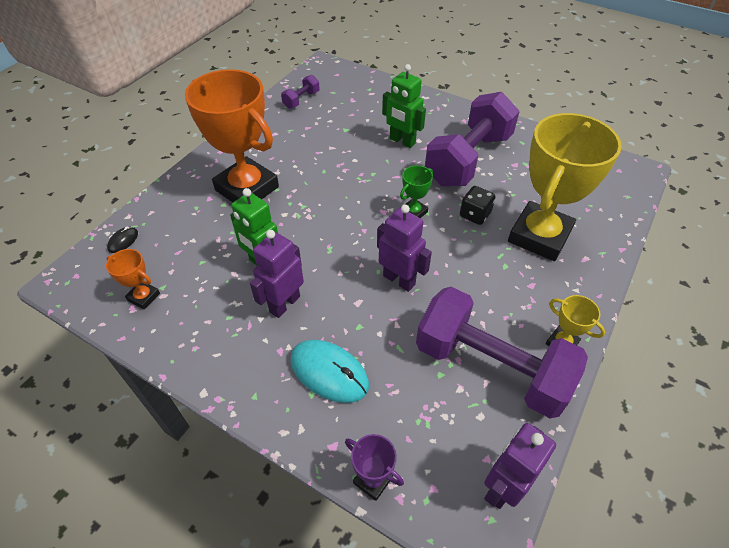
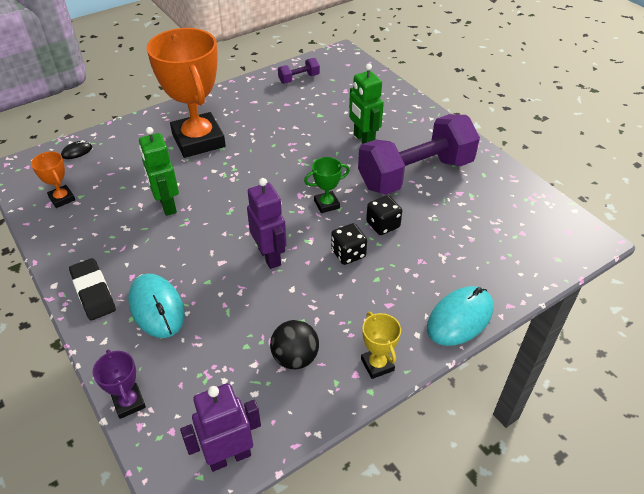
camera: 25 degrees right, 5 degrees down
purple robot [250,230,304,318] -> none
purple dumbbell [416,287,588,418] -> black ball [270,320,319,369]
yellow trophy [508,113,622,261] -> none
none -> black eraser [69,258,116,321]
none -> black dice [331,223,367,265]
none -> turquoise mouse [427,286,493,346]

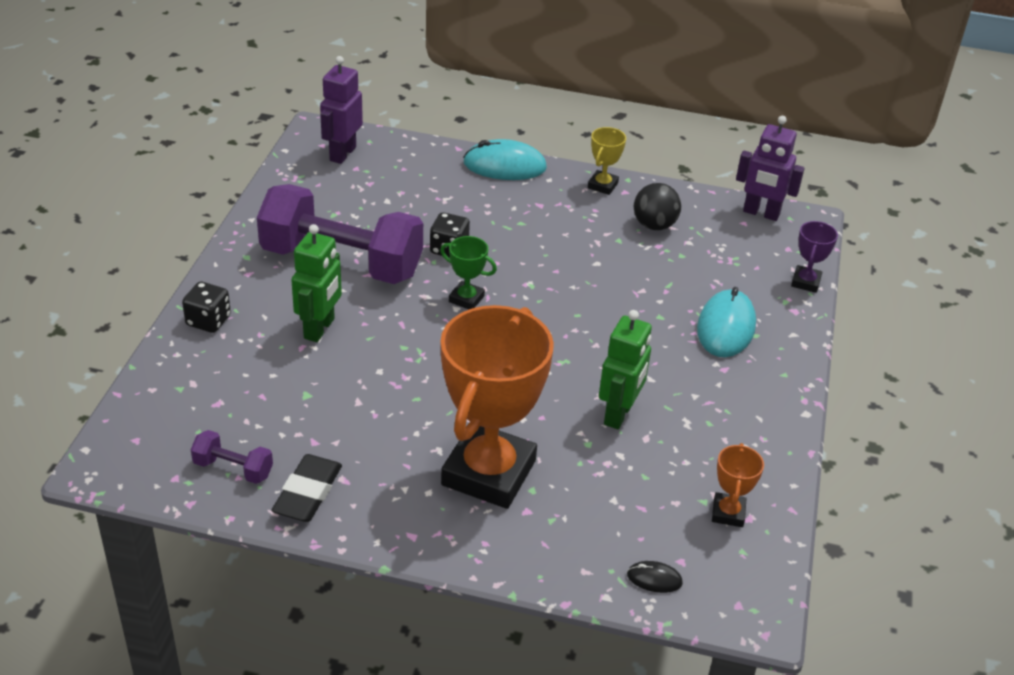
camera: 135 degrees left, 5 degrees down
black eraser [69,258,116,321] -> black eraser moved to [271,454,342,522]
purple robot [247,178,287,269] -> purple robot moved to [320,56,363,164]
black dice [331,223,367,265] -> black dice moved to [182,282,231,333]

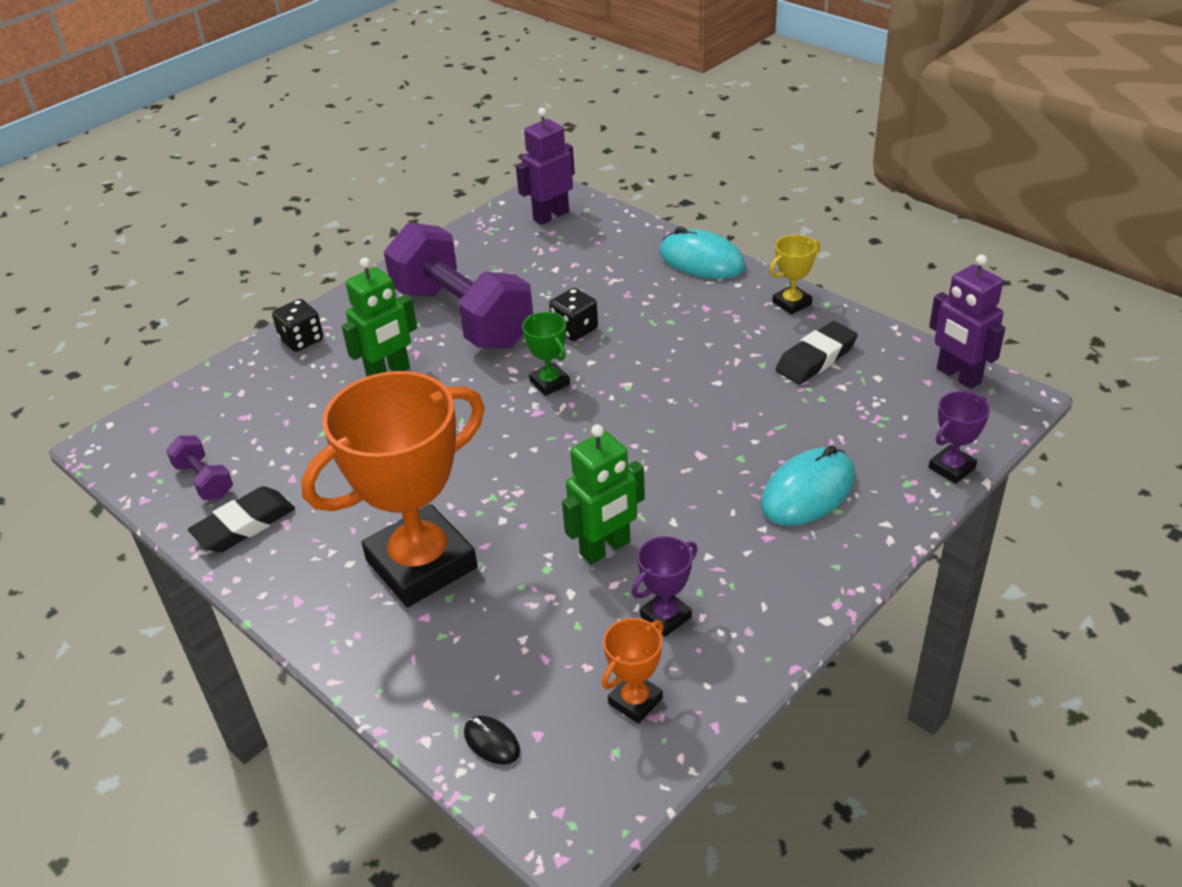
camera: 35 degrees right, 0 degrees up
black ball [634,183,681,230] -> black eraser [775,321,858,384]
none -> purple trophy [631,536,697,637]

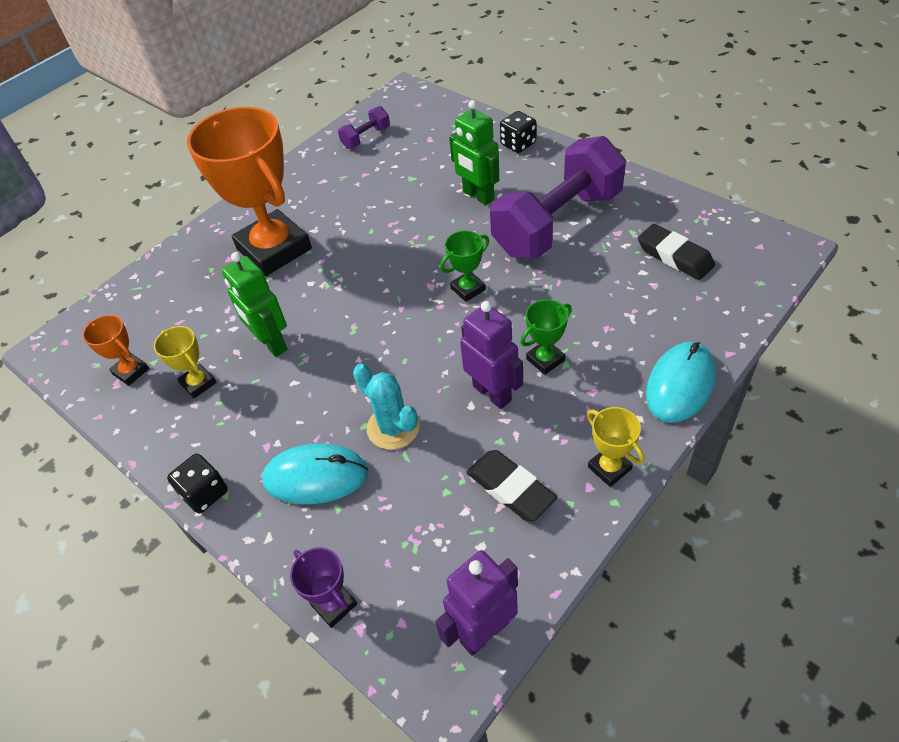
camera: 90 degrees right, 10 degrees up
black eraser [188,486,295,552] -> black eraser moved to [638,224,715,280]
black mouse [464,716,520,764] -> none
purple robot [516,108,575,225] -> purple robot moved to [460,301,523,409]
black dice [549,288,598,341] -> black dice moved to [167,453,228,514]
purple trophy [631,536,697,637] -> yellow trophy [154,326,217,398]
turquoise mouse [761,446,855,526] -> turquoise mouse turned 45 degrees counterclockwise [262,444,368,504]
none -> turquoise cactus [353,364,420,450]
none -> green trophy [520,299,572,375]

